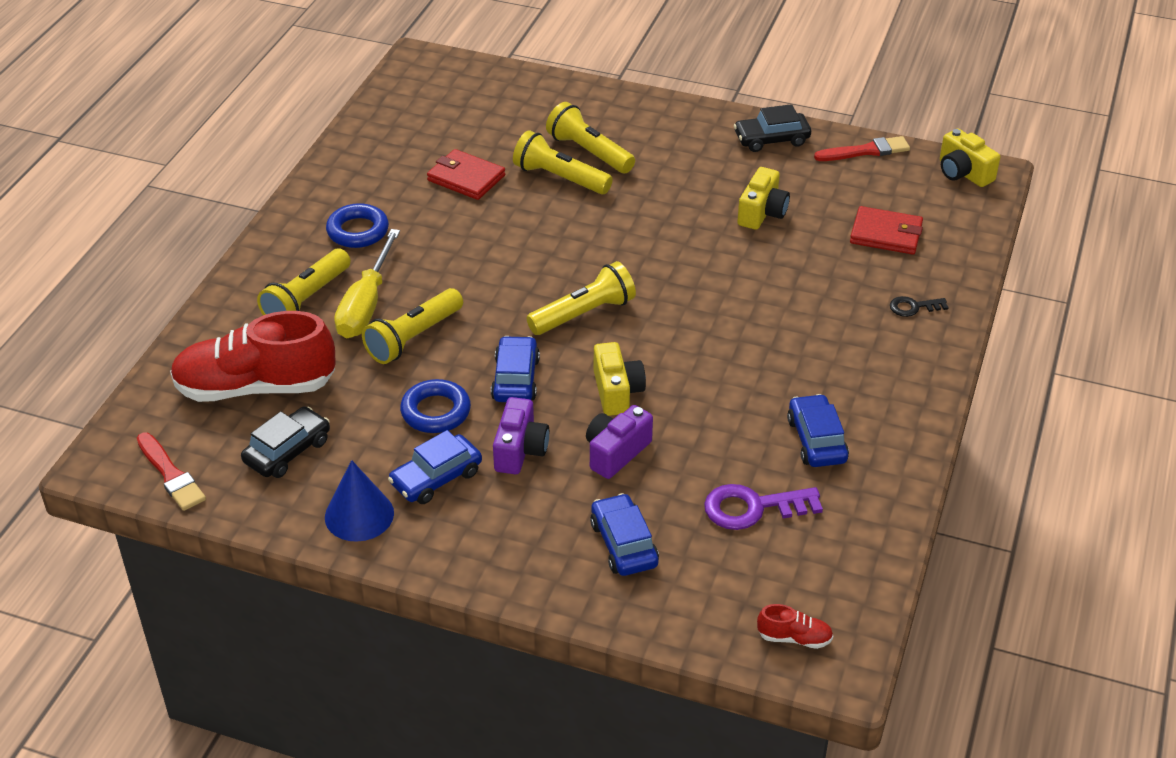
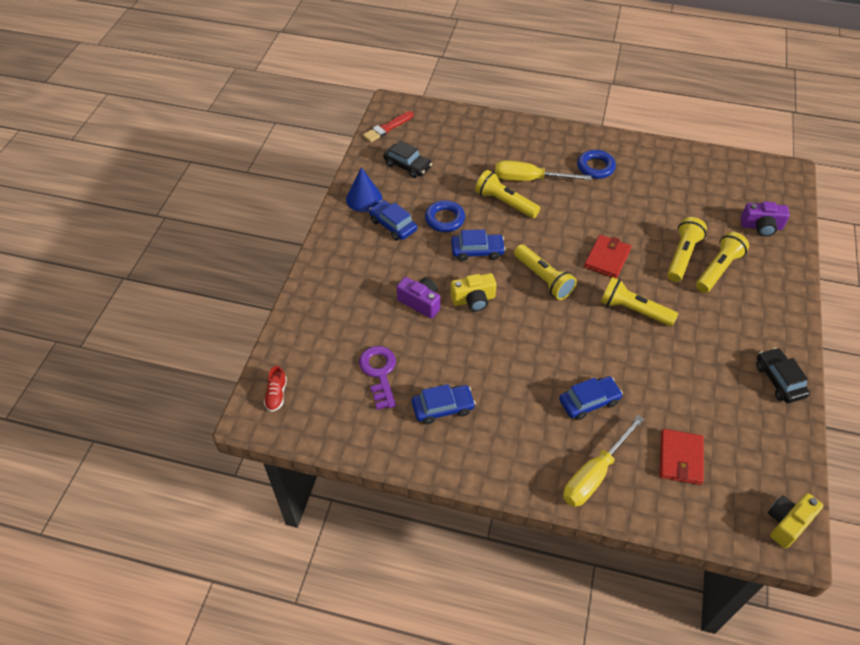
camera: 85 degrees right, 10 degrees up
red shoe [170,311,336,402] -> none
yellow flashlight [257,249,351,315] -> yellow flashlight moved to [601,277,678,326]
red wallet [427,149,505,200] -> red wallet moved to [584,235,631,279]
purple camera [493,397,549,474] -> purple camera moved to [741,201,790,237]
blue car [590,493,659,576] -> blue car moved to [559,376,623,420]
yellow camera [737,167,790,230] -> none
red brush [814,136,910,161] -> none
black key [890,296,949,317] -> yellow screwdriver [563,415,644,507]

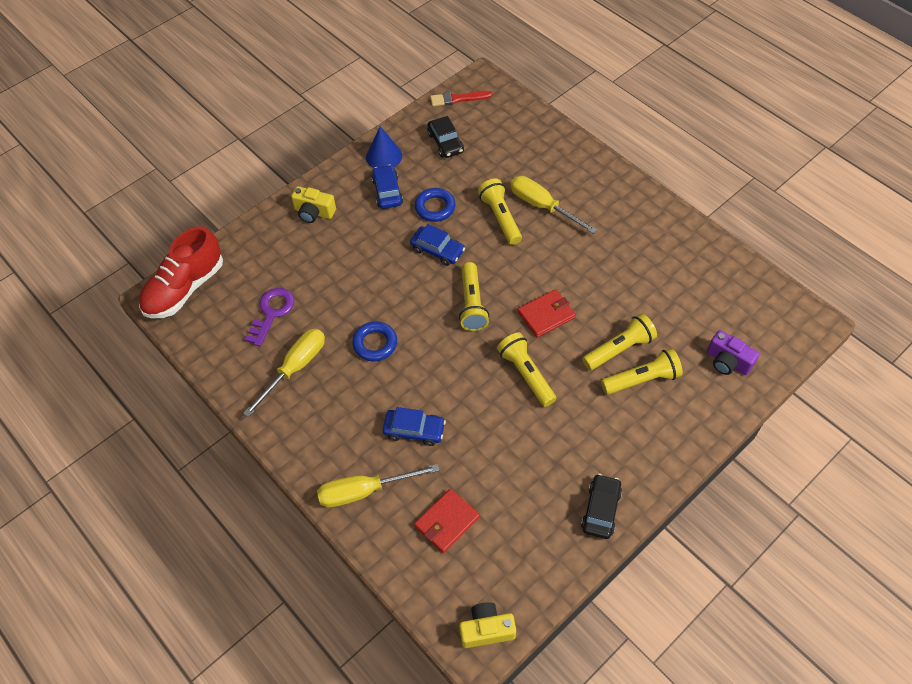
camera: 35 degrees right, 5 degrees up
red shoe [264,366,287,412] -> red shoe [139,226,223,318], size x2.48
purple camera [396,277,440,319] -> none
blue car [412,384,476,424] -> yellow screwdriver [243,329,325,417]
yellow camera [450,273,497,311] -> yellow camera moved to [291,186,336,223]
blue ring [577,150,616,179] -> blue ring moved to [352,321,397,361]

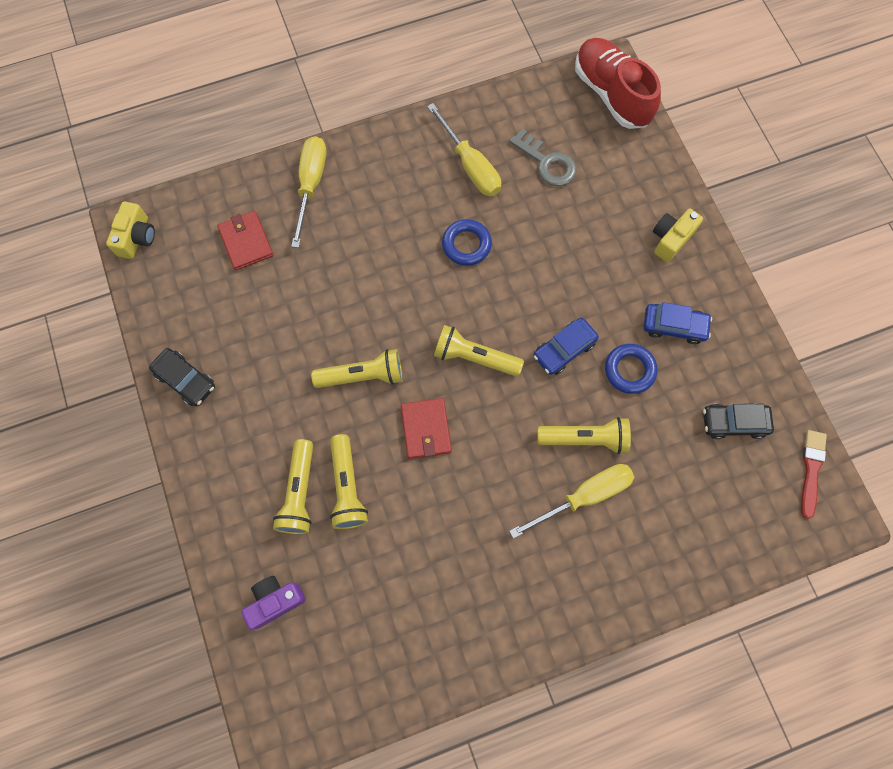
camera: 110 degrees right, 15 degrees up
purple key [244,288,294,346] -> grey key [509,128,577,186]
blue cone [366,126,402,168] -> none
blue car [382,407,446,446] -> none

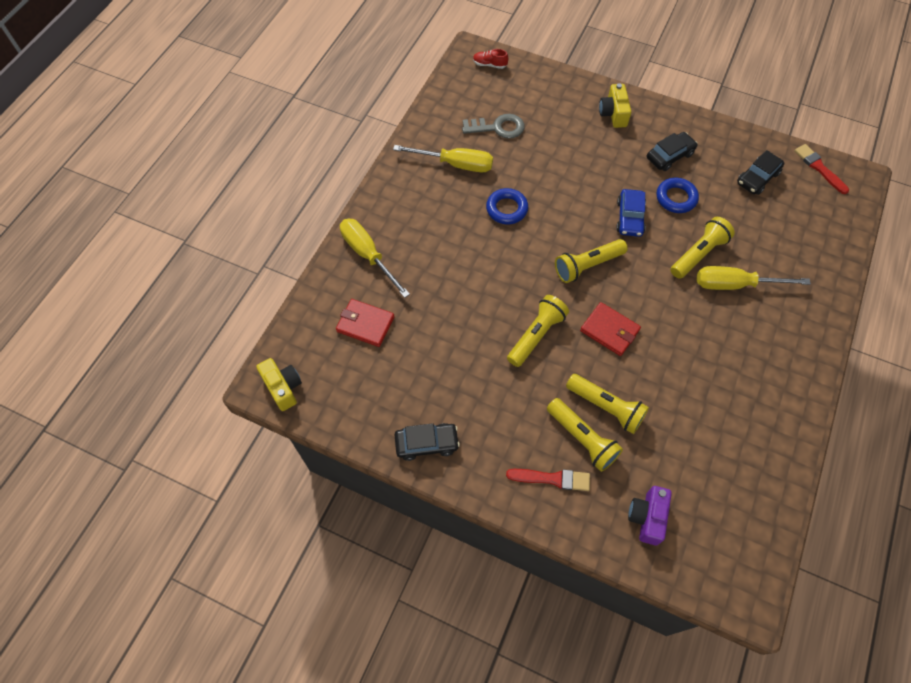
camera: 45 degrees left, 10 degrees down
yellow screwdriver [509,464,635,538] -> yellow screwdriver turned 105 degrees counterclockwise [697,266,811,290]
red shoe [575,38,661,129] -> red shoe [473,49,508,69], size x0.40
blue car [644,302,712,344] -> black car [647,132,698,171]
none -> red brush [506,469,590,491]

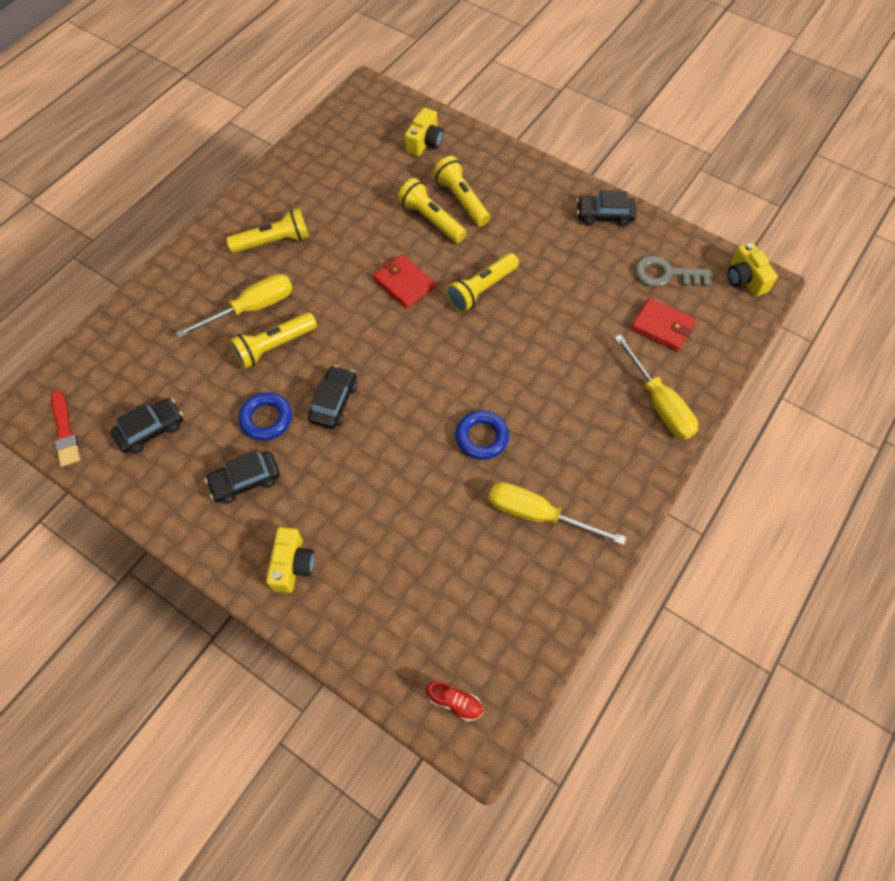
camera: 170 degrees left, 0 degrees up
grey key [462,114,525,139] -> grey key moved to [634,256,711,287]
red brush [506,469,590,491] -> none
yellow flashlight [555,239,628,283] -> yellow flashlight moved to [226,208,309,253]
blue car [616,189,646,237] -> black car [308,365,357,429]
purple camera [628,486,672,546] -> yellow camera [405,107,443,156]
yellow screwdriver [697,266,811,290] -> yellow screwdriver turned 45 degrees counterclockwise [176,274,293,338]

